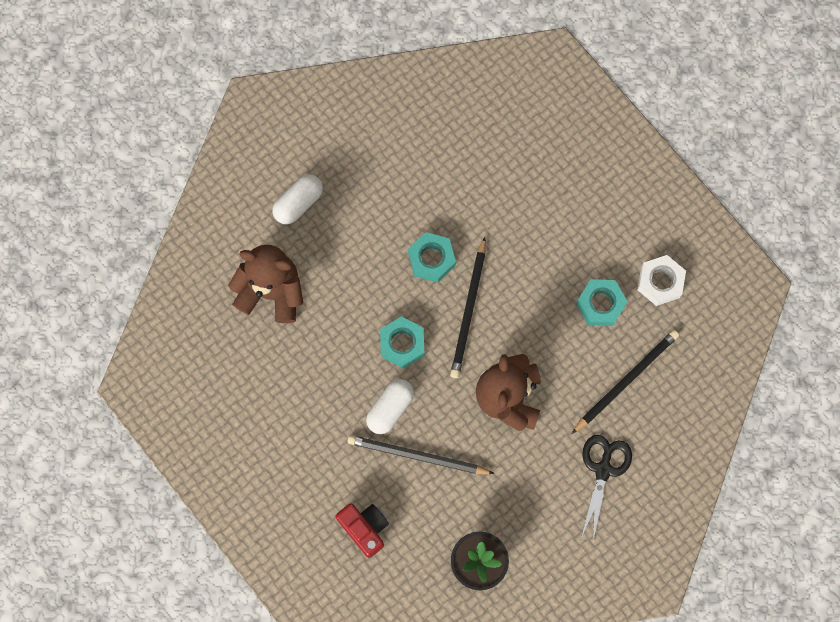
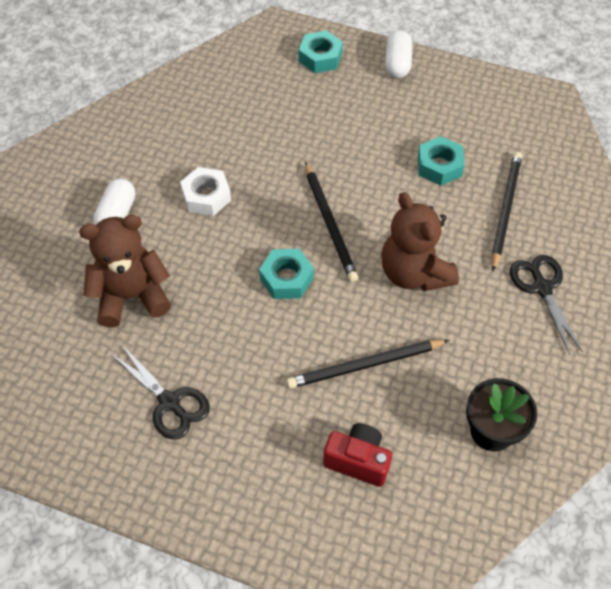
camera: 30 degrees left, 20 degrees down
white capsule [366,379,414,434] -> white capsule moved to [385,30,412,78]
turquoise nut [408,232,456,282] -> turquoise nut moved to [299,31,343,73]
white nut [637,255,686,306] -> white nut moved to [180,167,231,216]
none -> black scissors [111,345,210,439]

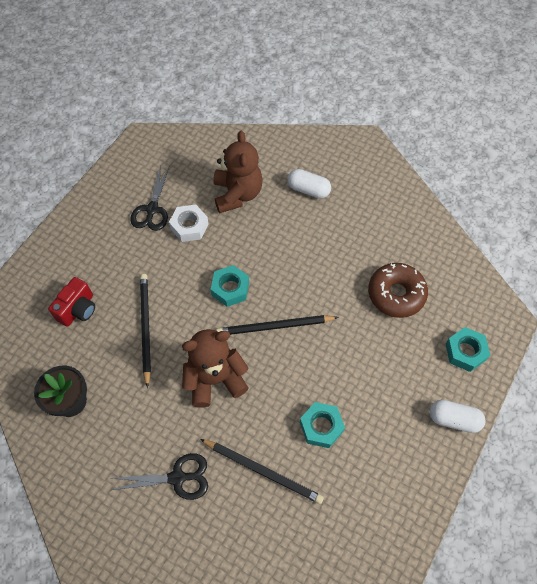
camera: 100 degrees right, 5 degrees up
black scissors [111,345,210,439] -> black scissors turned 45 degrees counterclockwise [130,166,169,231]
white nut [180,167,231,216] -> white nut moved to [169,205,209,242]
none -> brown donut [368,263,428,318]

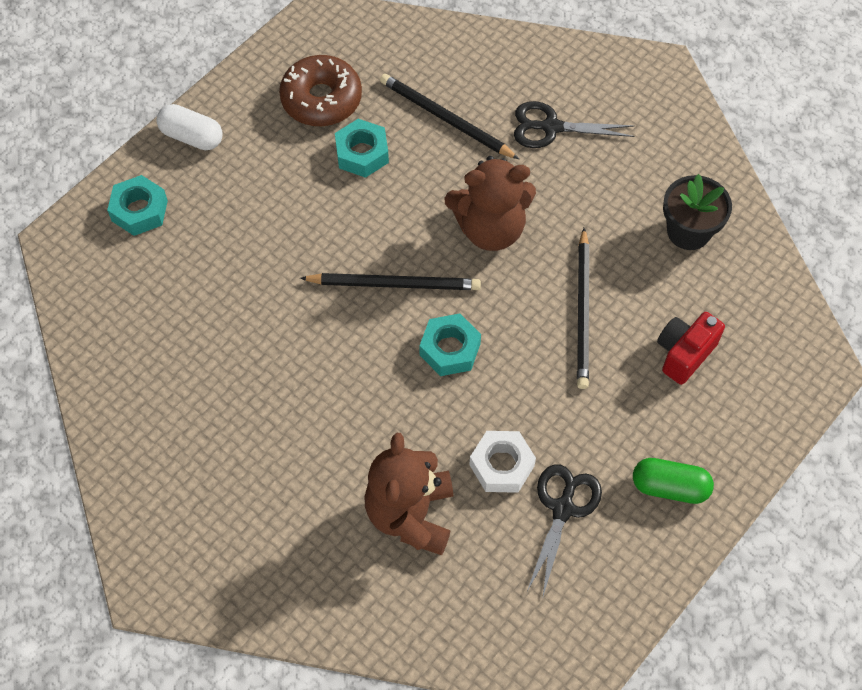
camera: 170 degrees left, 0 degrees up
white capsule [287,169,331,199] -> none
brown donut [368,263,428,318] -> brown donut moved to [279,55,362,126]
none -> green capsule [633,458,714,504]

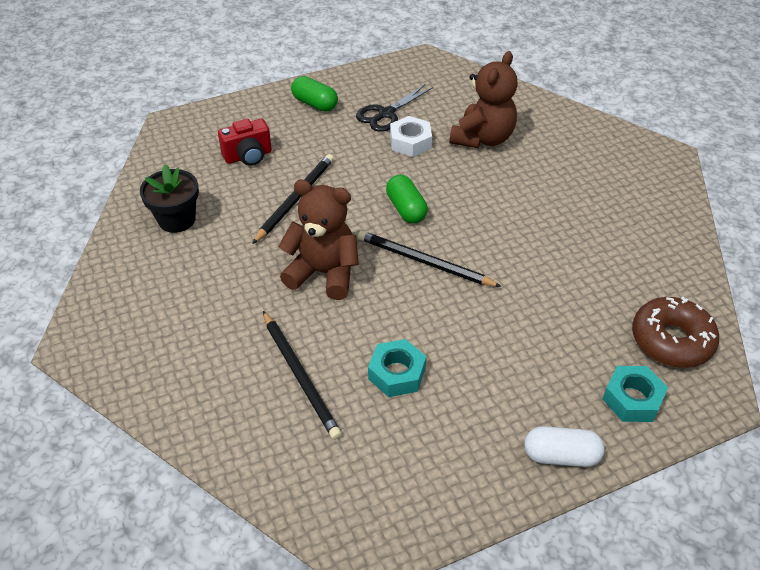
camera: 155 degrees left, 15 degrees down
white capsule [156,104,223,150] -> white capsule turned 45 degrees counterclockwise [524,426,605,467]
brown donut [279,55,362,126] -> brown donut moved to [632,297,719,368]
turquoise nut [419,313,481,376] -> green capsule [386,175,428,223]
black scissors [514,101,635,148] -> none

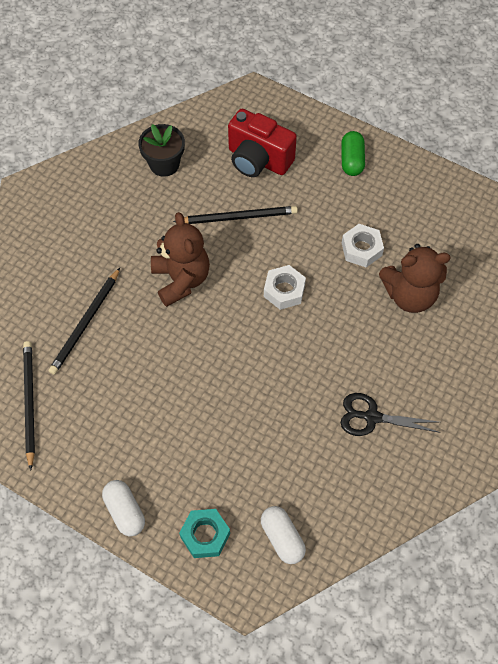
camera: 55 degrees right, 15 degrees up
red camera [218,119,272,166] -> red camera [228,109,297,177], size x1.55
black scissors [356,84,433,132] -> black scissors moved to [341,393,440,436]
black pencil [358,231,502,287] -> black pencil moved to [23,341,35,470]
turquoise nut [368,339,426,397] -> none
green capsule [386,175,428,223] -> white nut [264,265,306,310]
brown donut [632,297,719,368] -> white capsule [261,506,306,564]

